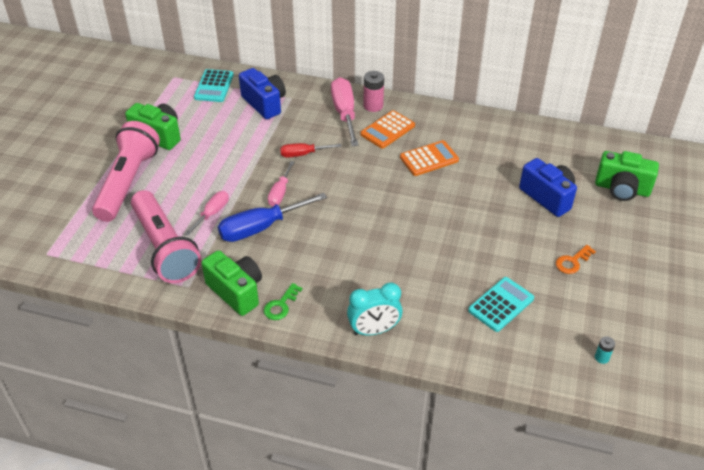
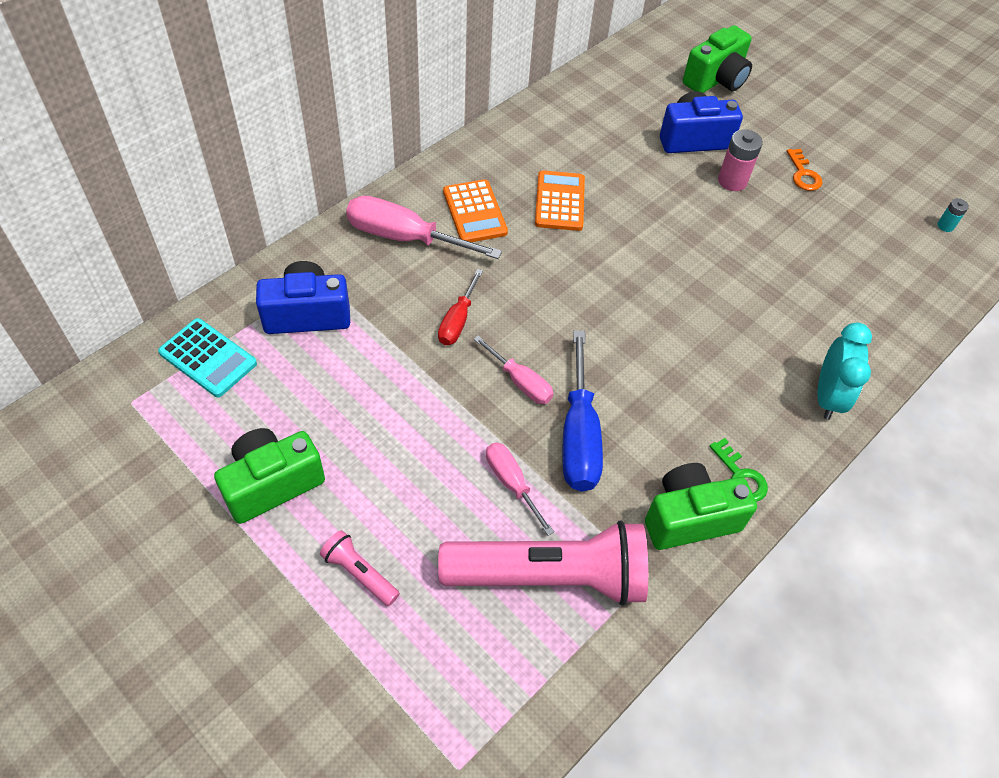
camera: 65 degrees left, 10 degrees up
pink flashlight [92,121,160,222] -> pink flashlight [320,530,400,606], size x0.43
pink battery [363,71,384,112] -> pink battery moved to [718,129,763,191]
turquoise calculator [468,277,534,332] -> none

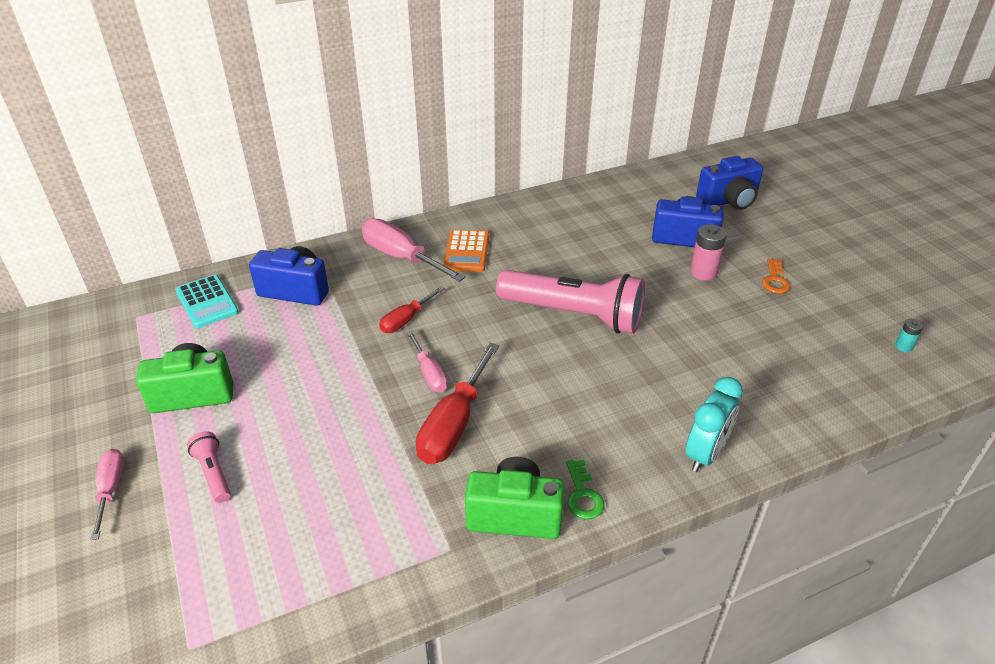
camera: 25 degrees right, 15 degrees down
pink flashlight [438,520,648,606] -> pink flashlight moved to [496,270,645,334]
pink screwdriver [486,443,554,536] -> pink screwdriver moved to [91,449,124,540]
orange calculator [535,170,585,231] -> none
blue screwdriver [562,330,603,492] -> red screwdriver [416,343,499,464]
green camera [683,25,752,93] -> blue camera [696,156,763,210]

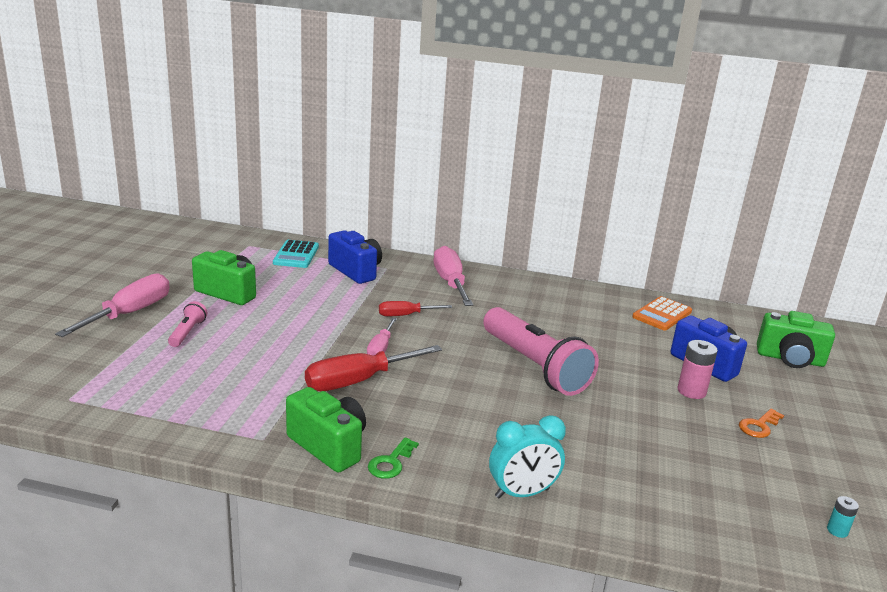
camera: 35 degrees right, 15 degrees down
pink screwdriver [91,449,124,540] -> pink screwdriver [55,273,170,337], size x1.72
orange calculator [443,229,489,272] -> orange calculator moved to [632,296,692,330]
blue camera [696,156,763,210] -> green camera [757,311,835,368]

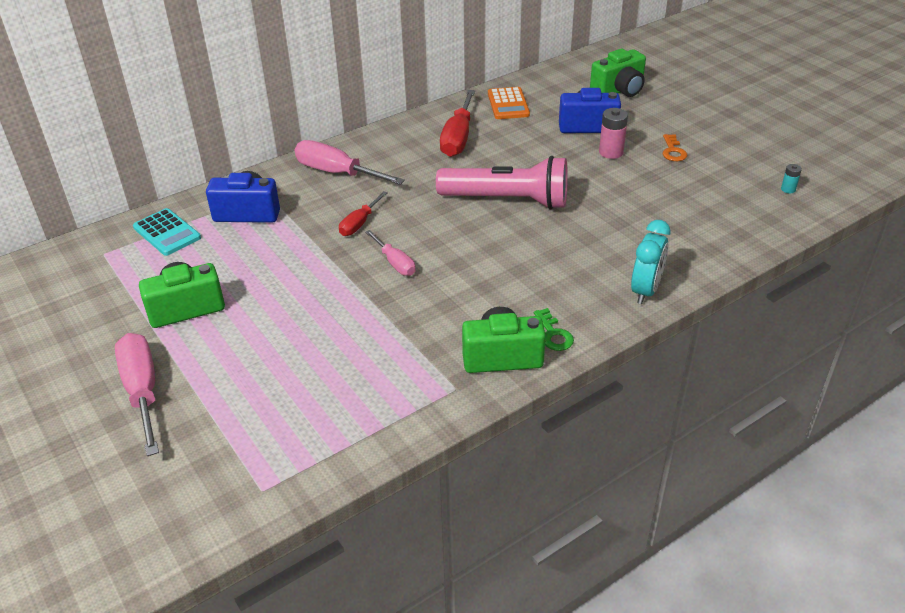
camera: 45 degrees left, 15 degrees up
pink flashlight [168,301,207,347] -> none
red screwdriver [305,345,442,391] -> red screwdriver moved to [440,90,475,157]

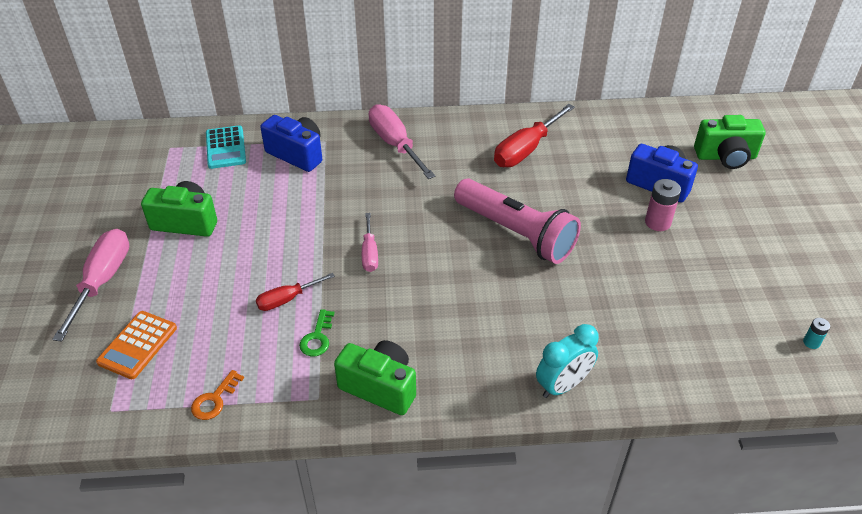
camera: 30 degrees right, 5 degrees up
red screwdriver [339,191,388,236] -> red screwdriver moved to [256,273,335,311]
orange calculator [488,87,530,119] -> orange calculator moved to [96,311,177,379]
green key [534,308,574,351] -> green key moved to [299,309,335,357]
orange key [663,134,687,161] -> orange key moved to [191,370,244,420]

